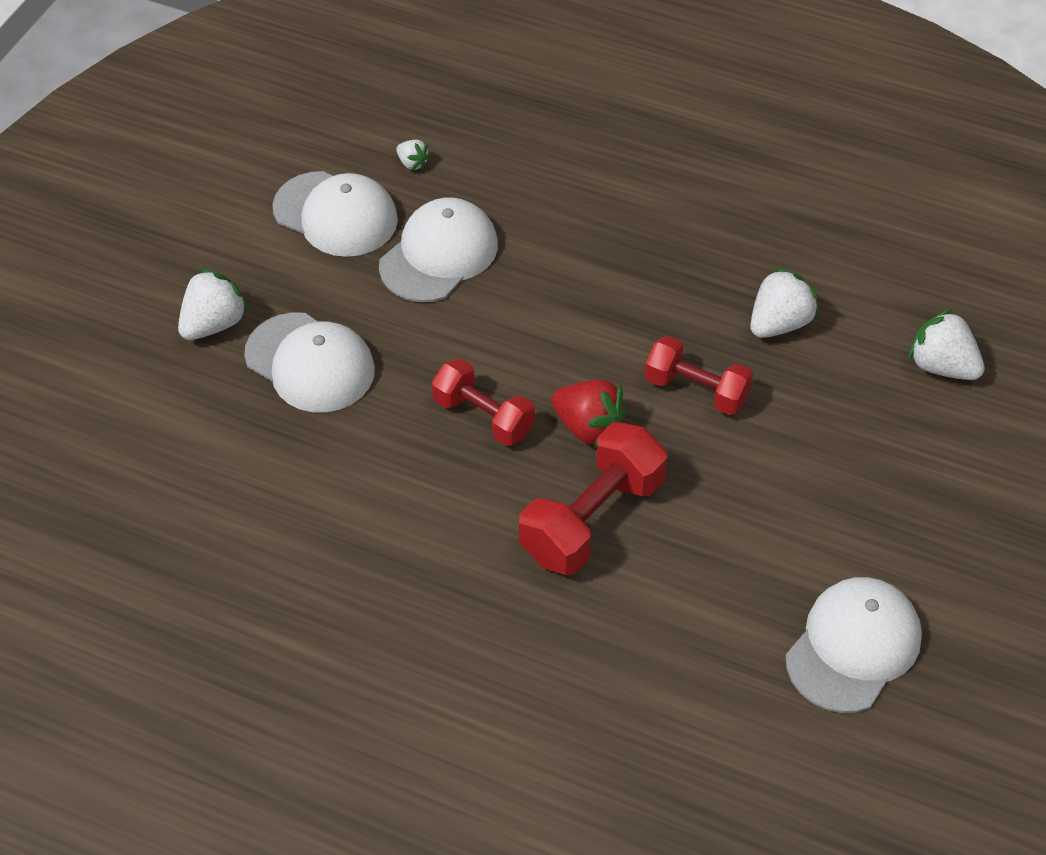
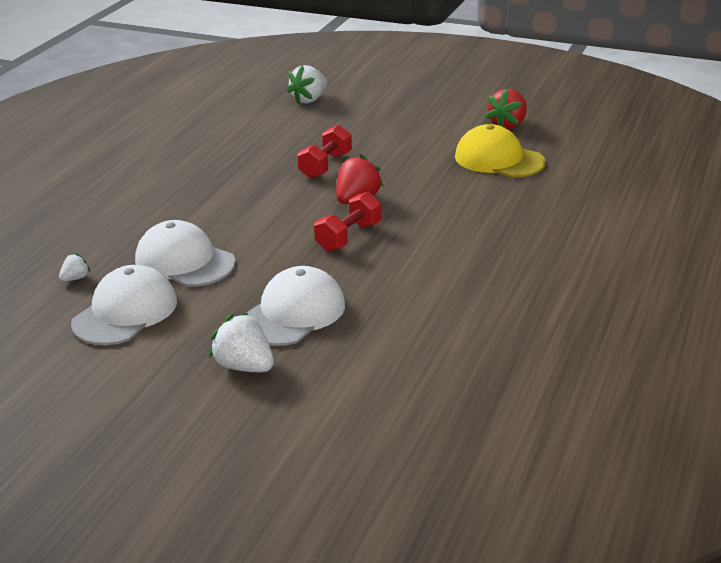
camera: 90 degrees left, 20 degrees down
red dumbbell [519,422,667,575] -> none
white strawberry [750,267,820,338] -> none
white cap [786,577,922,713] -> red strawberry [485,89,527,129]
none -> yellow cap [455,124,546,178]

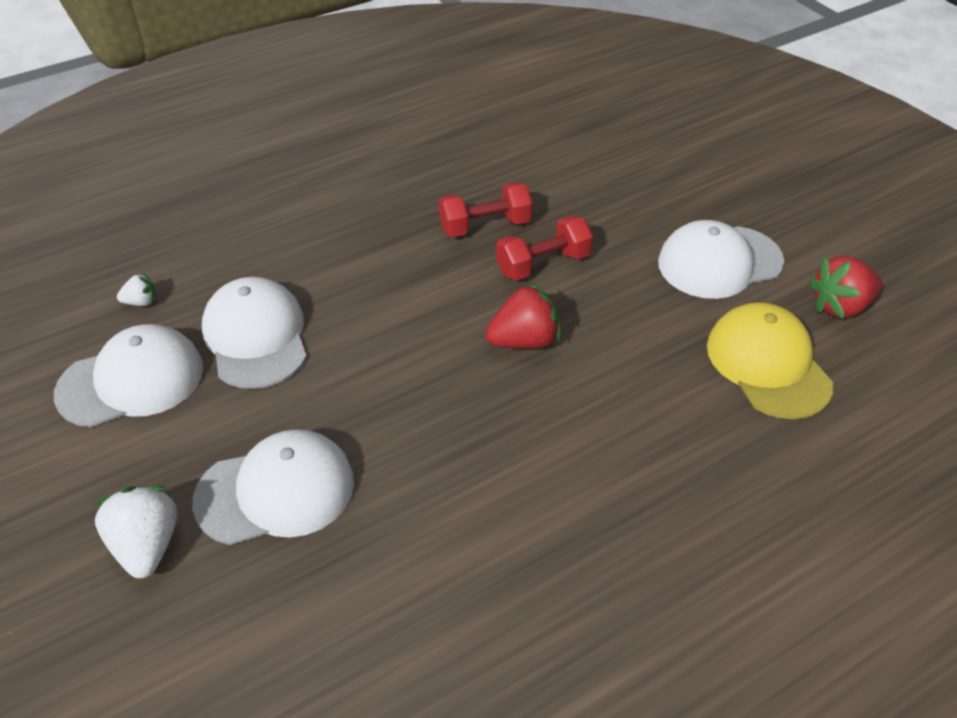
camera: 35 degrees right, 15 degrees up
white strawberry [286,65,327,105] -> none
red dumbbell [314,192,381,252] -> red dumbbell moved to [439,182,532,237]
none -> white cap [658,220,784,299]

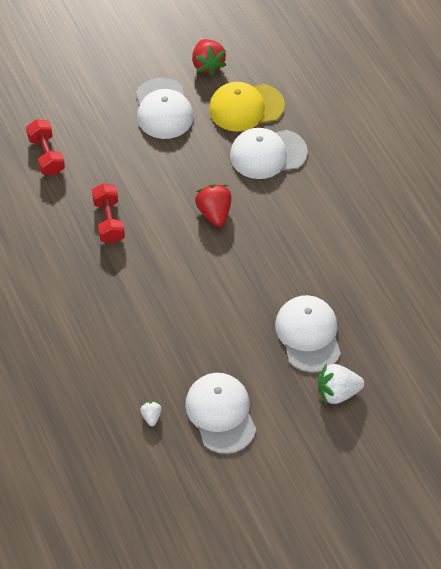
camera: 85 degrees left, 10 degrees up
white cap [202,277,307,389] -> white cap moved to [230,128,308,179]
red dumbbell [496,215,593,281] -> red dumbbell moved to [26,119,65,175]

